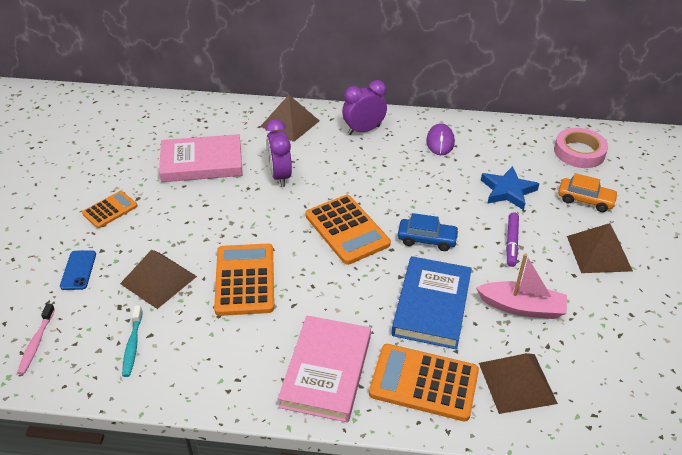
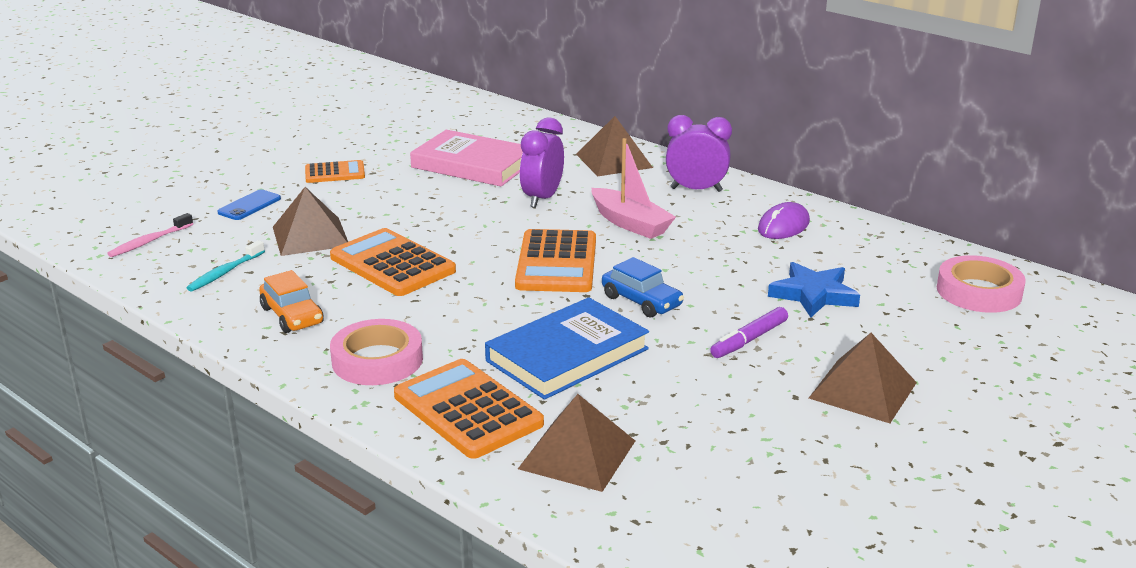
camera: 35 degrees right, 15 degrees down
orange calculator [214,244,274,316] -> orange calculator turned 75 degrees counterclockwise [330,228,456,296]
pink book [278,315,371,423] -> pink tape [330,319,423,385]
pink boat [476,253,567,319] -> pink boat moved to [592,138,676,239]
orange car [558,173,618,212] -> orange car moved to [259,270,324,333]

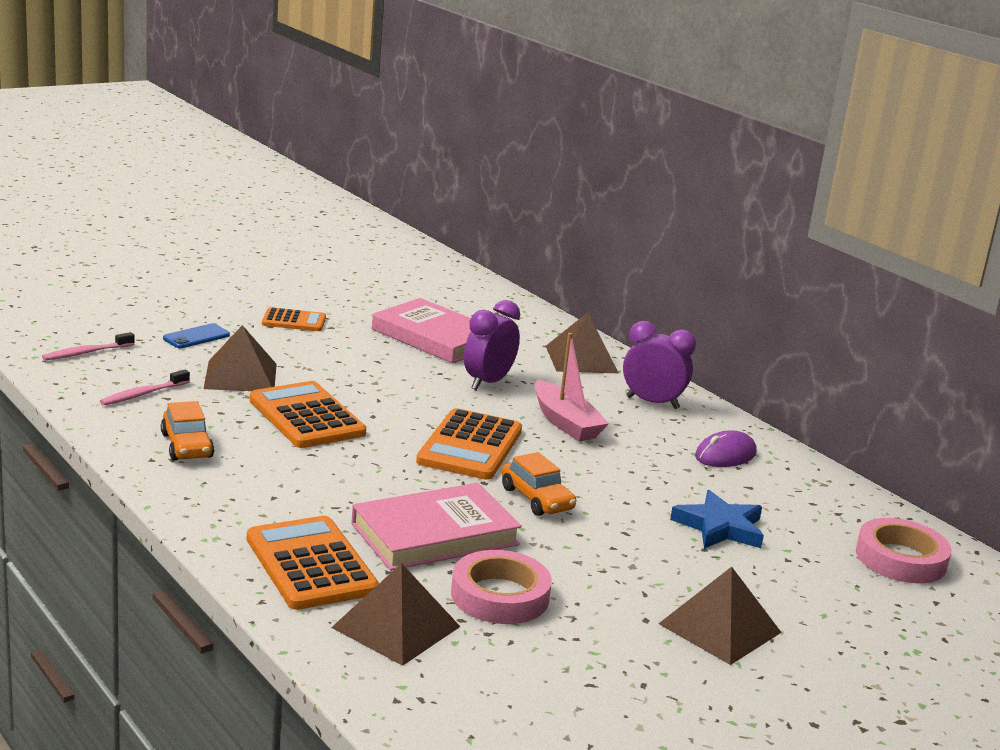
camera: 10 degrees right, 5 degrees down
turquoise toothbrush [186,240,265,292] -> pink toothbrush [100,370,190,406]
pink tape [330,319,423,385] -> pink tape moved to [451,550,552,624]
blue book [485,297,649,400] -> pink book [351,483,522,570]
blue car [602,257,684,318] -> orange car [502,452,576,516]
purple marker [710,307,788,358] -> none

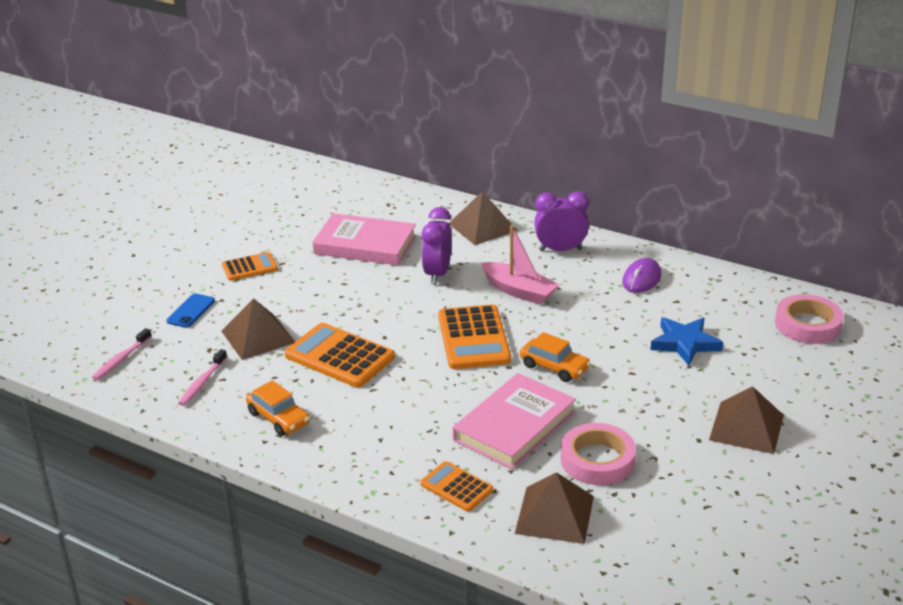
camera: 20 degrees left, 10 degrees up
orange calculator [247,516,379,610] -> orange calculator [420,461,493,512], size x0.58

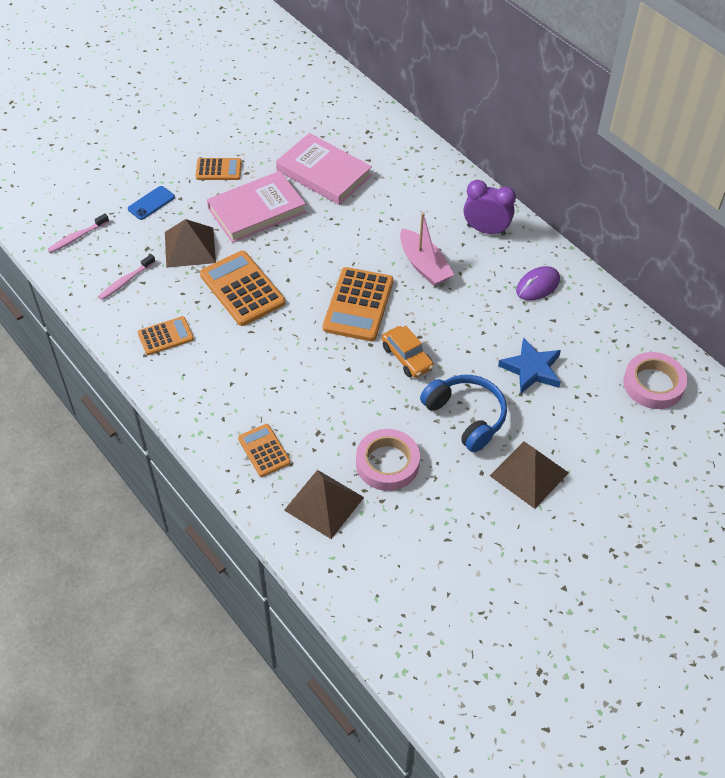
camera: 20 degrees right, 20 degrees up
orange car [246,380,310,436] -> orange calculator [138,316,194,355]
purple clock [422,207,452,284] -> none
brown pyramid [449,191,517,245] -> none
pink book [453,373,576,469] -> pink book moved to [207,171,306,243]
none -> blue headphones [420,375,507,452]

